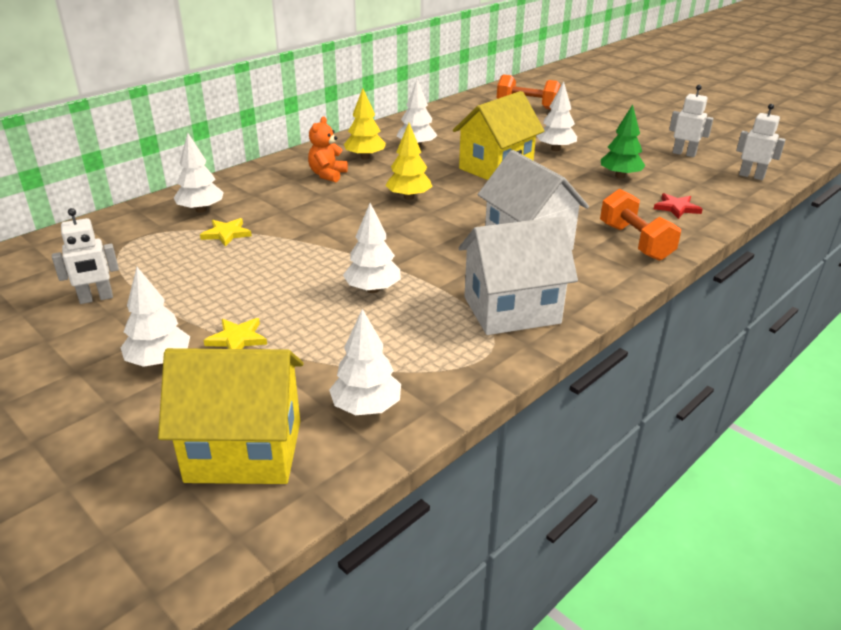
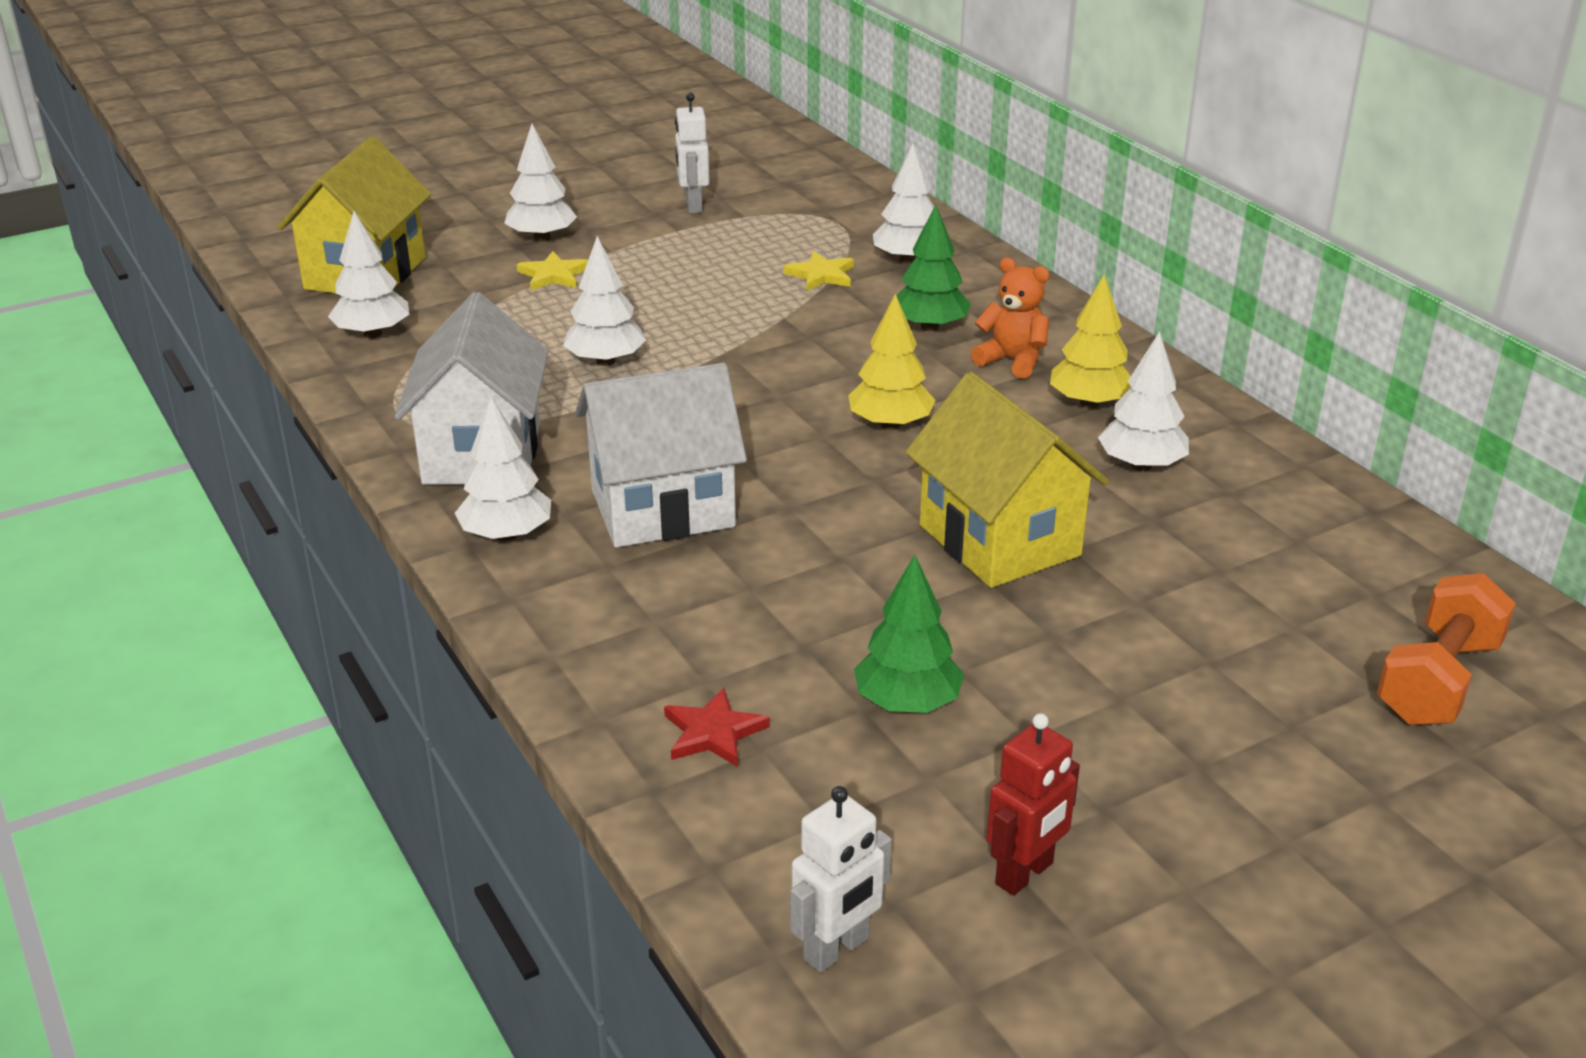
camera: 105 degrees right, 0 degrees up
white tree [536,81,577,151] -> white tree moved to [455,397,551,541]
orange dumbbell [600,189,681,261] -> none
white robot [669,85,714,157] -> red robot [987,713,1080,895]
none -> green tree [896,205,971,331]

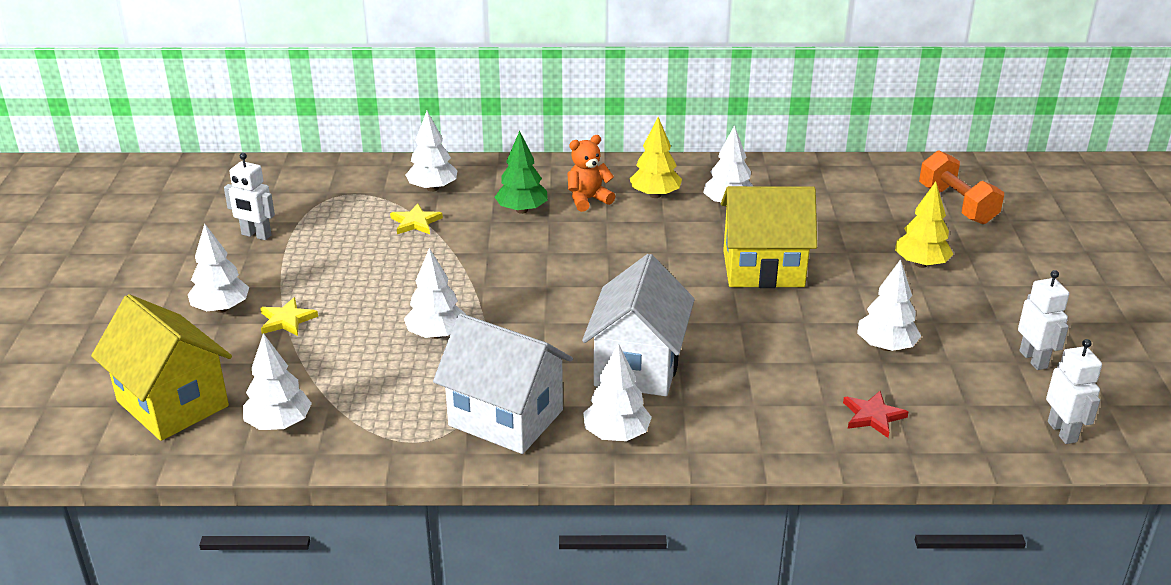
camera: 60 degrees left, 0 degrees up
yellow tree [848,294,936,430] -> yellow tree moved to [895,181,953,268]
green tree [854,555,964,713] -> white tree [857,259,921,351]
red robot [987,713,1080,895] -> white robot [1018,270,1069,370]

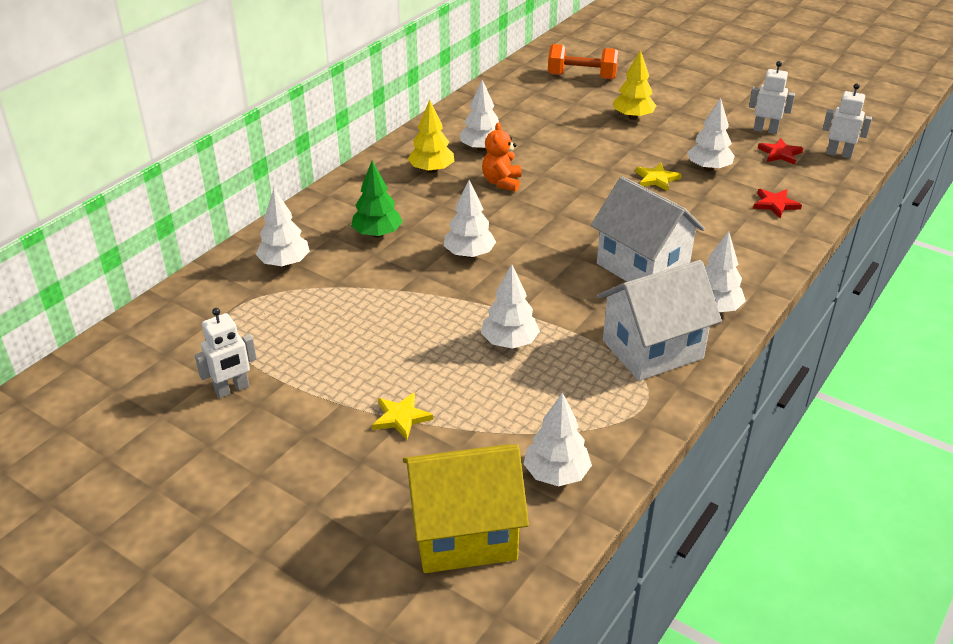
camera: 55 degrees left, 5 degrees up
white tree [188,224,249,313] -> white tree moved to [444,180,496,258]
yellow star [390,203,443,234] -> yellow star moved to [636,163,681,191]
orange teddy bear [568,135,615,212] -> orange teddy bear moved to [482,122,521,192]
yellow house [721,186,817,288] -> none
none -> red star [758,138,803,165]

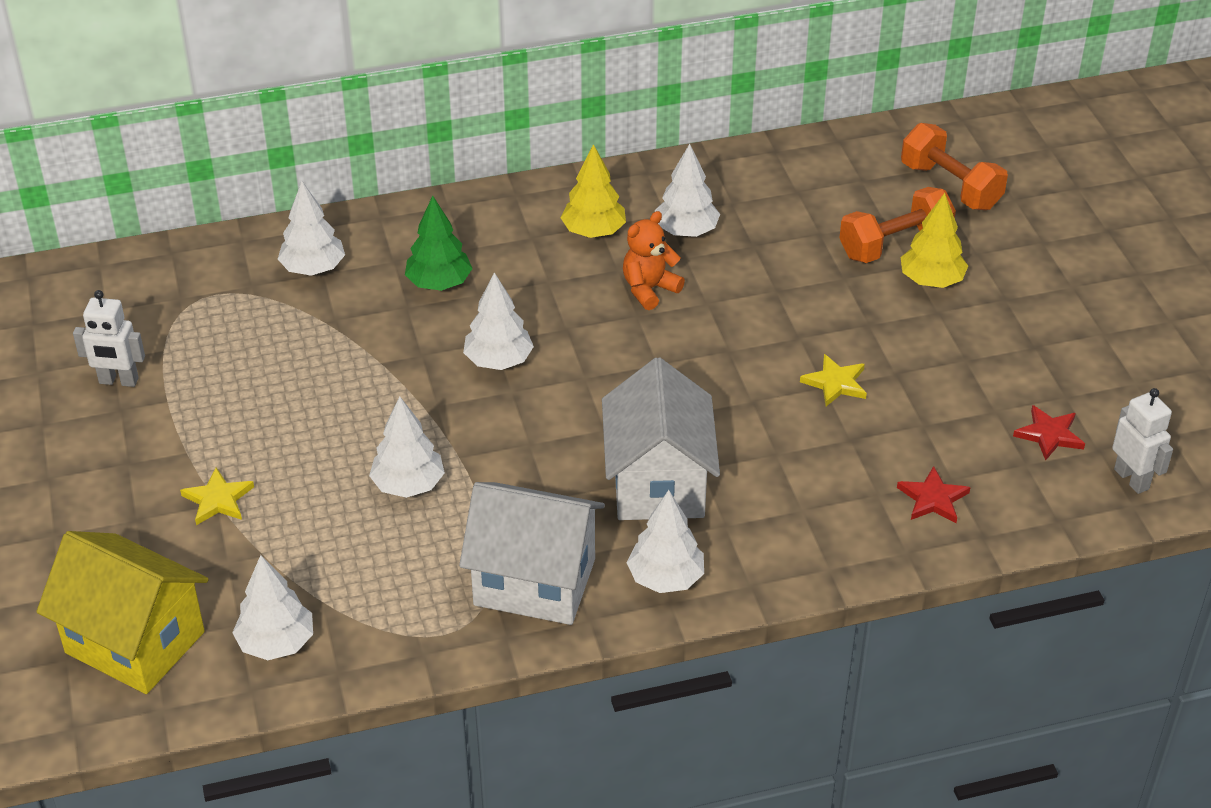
camera: 40 degrees right, 5 degrees up
white tree [687,98,735,171] -> none
white robot [749,61,795,134] -> none
none -> orange dumbbell [839,187,956,263]

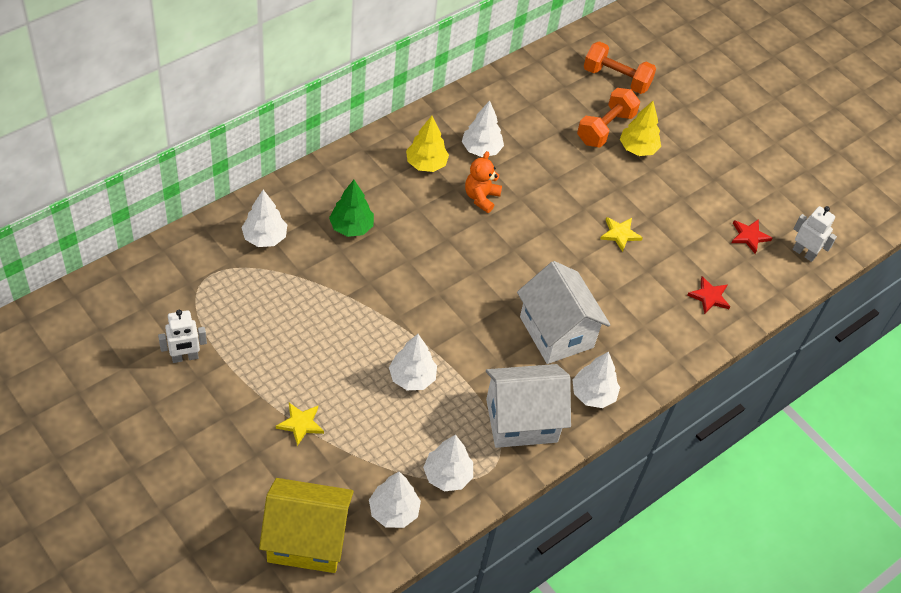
camera: 30 degrees left, 10 degrees up
white tree [463,272,534,370] -> white tree moved to [423,435,473,491]

